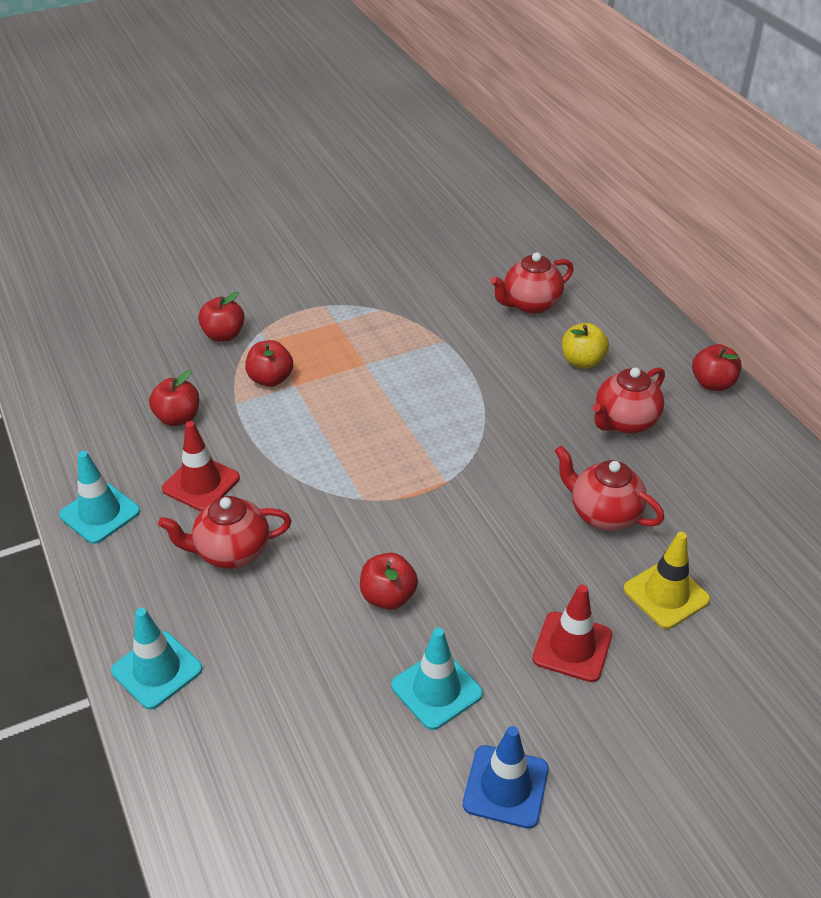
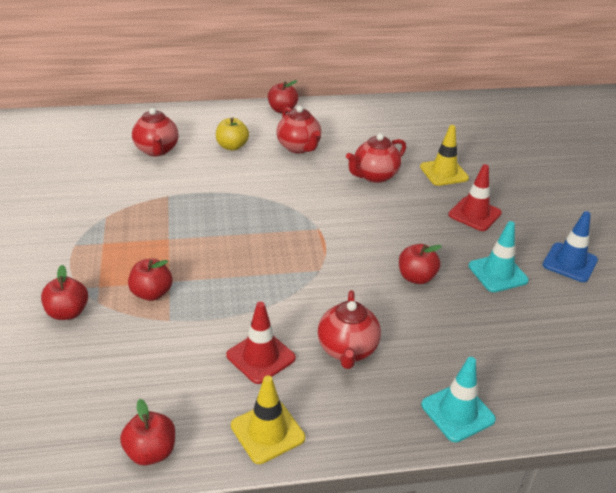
camera: 75 degrees left, 5 degrees down
turquoise traffic cone [59,451,140,544] -> yellow traffic cone [231,376,305,464]
red apple [149,370,199,426] -> red apple moved to [120,399,175,466]

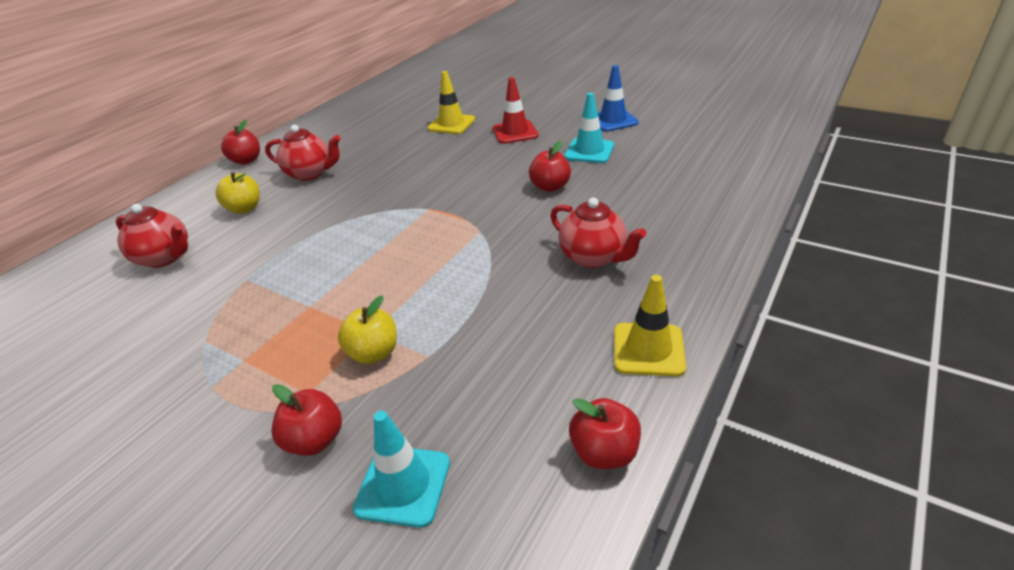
camera: 45 degrees left, 0 degrees up
red apple [128,258,172,301] -> yellow apple [338,295,397,364]
red traffic cone [226,302,296,384] -> none
red teapot [346,133,406,183] -> none
turquoise traffic cone [421,357,496,442] -> turquoise traffic cone moved to [353,411,450,528]

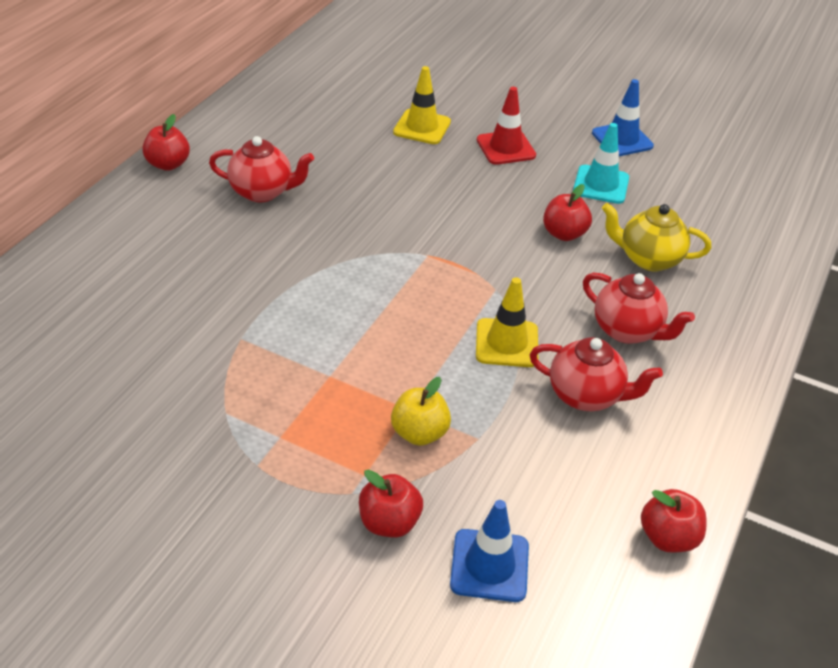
camera: 10 degrees left, 5 degrees up
red teapot [116,204,188,268] -> red teapot moved to [530,337,663,411]
yellow apple [216,172,260,214] -> none
turquoise traffic cone [353,411,450,528] -> blue traffic cone [450,500,529,602]
yellow traffic cone [614,275,686,376] -> yellow traffic cone moved to [476,277,538,367]
none -> yellow teapot [602,203,711,271]

